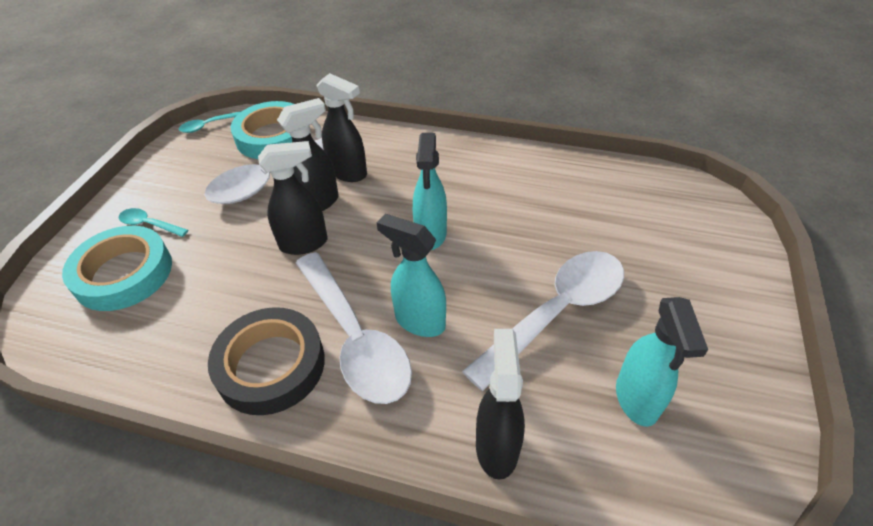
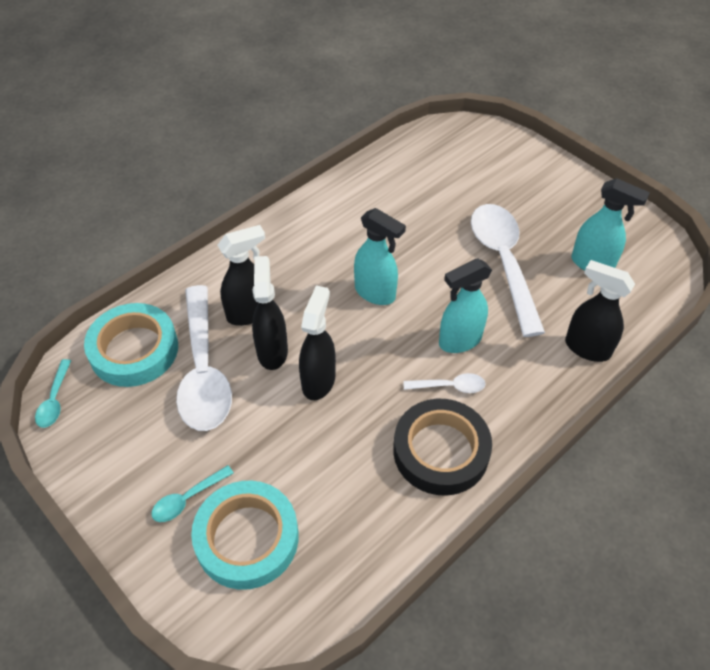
camera: 60 degrees left, 5 degrees up
white spoon [296,252,412,404] -> white spoon [403,373,486,393], size x0.44

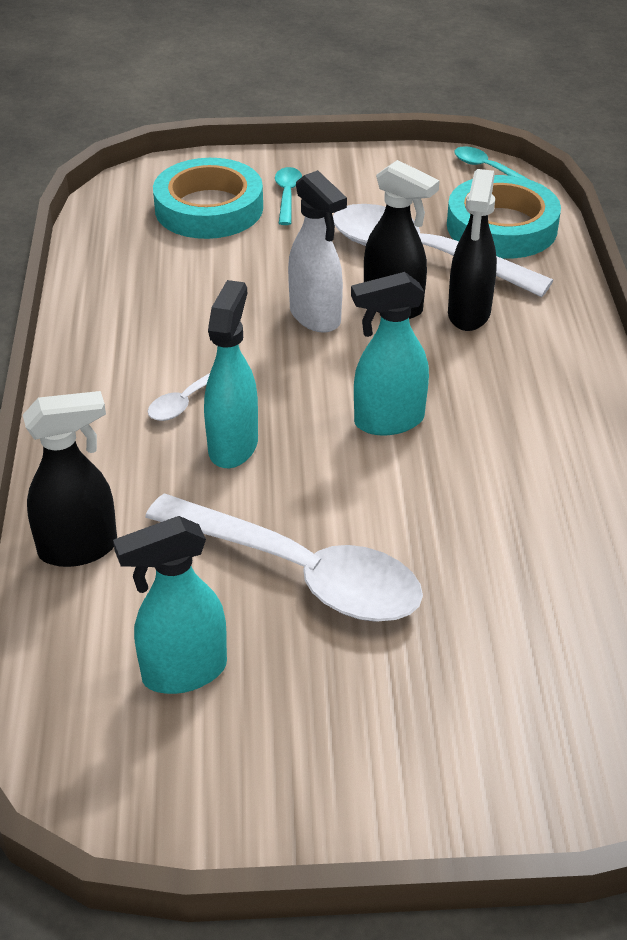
camera: 130 degrees right, 10 degrees down
black spray bottle [299,285,336,400] -> white spray bottle [288,170,347,333]
black tape [393,399,492,496] -> none

